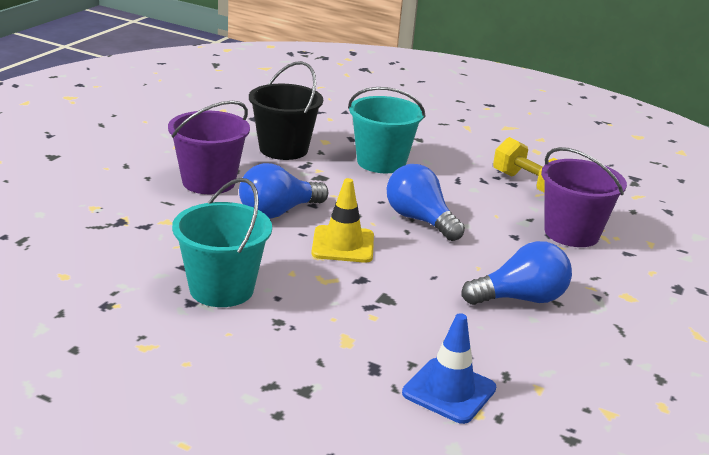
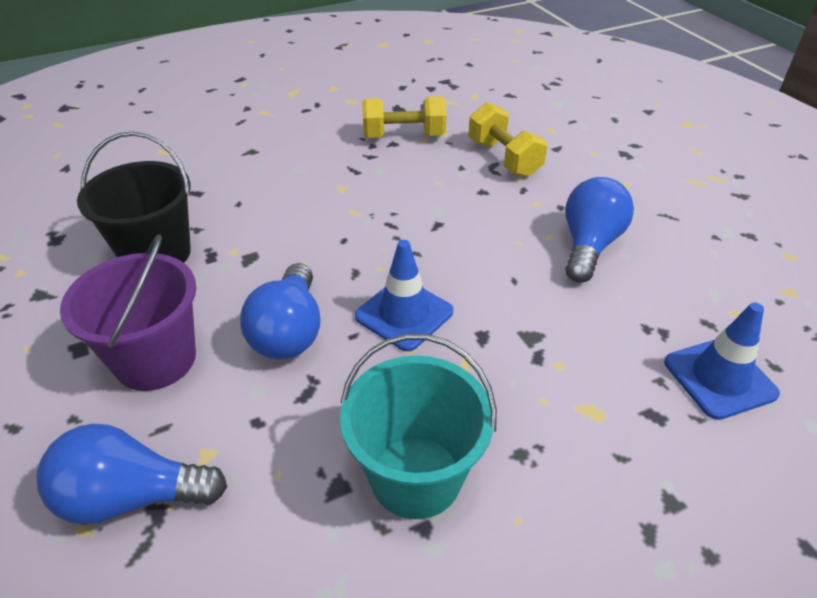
camera: 50 degrees left, 15 degrees up
yellow traffic cone [311,178,374,263] -> blue traffic cone [355,240,453,351]
turquoise bucket [348,87,425,173] -> none
blue light bulb [387,164,465,241] -> blue light bulb moved to [37,424,227,525]
purple bucket [541,147,627,247] -> yellow dumbbell [468,102,547,177]

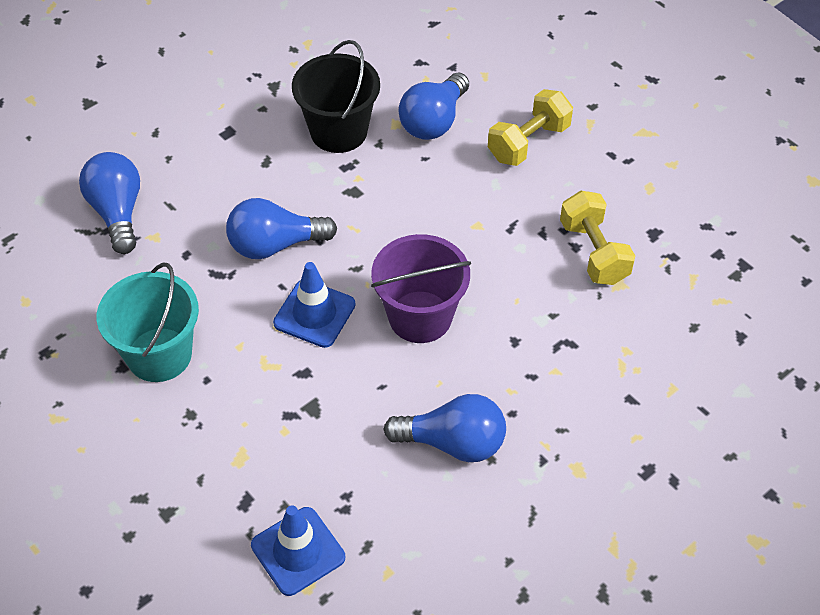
camera: 75 degrees right, 10 degrees up
purple bucket [60,234,196,391] -> purple bucket moved to [371,234,471,343]
yellow dumbbell [468,102,547,177] -> yellow dumbbell moved to [488,89,573,166]
none -> blue light bulb [399,72,469,140]

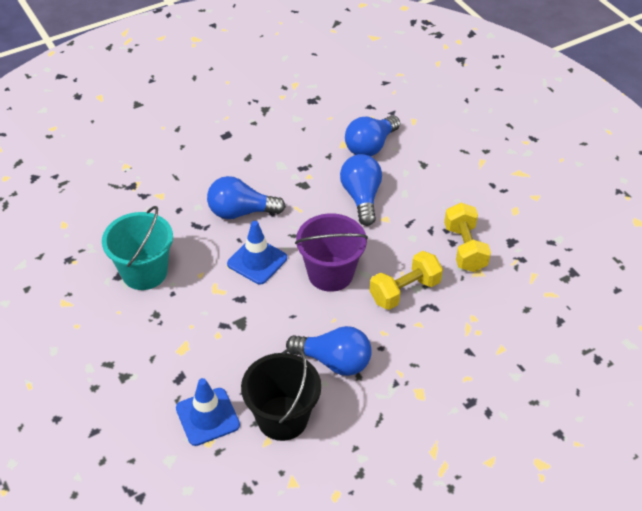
camera: 10 degrees right, 5 degrees down
blue light bulb [79,152,140,254] -> blue light bulb moved to [340,154,382,226]
black bucket [292,40,380,153] -> black bucket moved to [241,347,321,441]
yellow dumbbell [488,89,573,166] -> yellow dumbbell moved to [370,251,443,310]

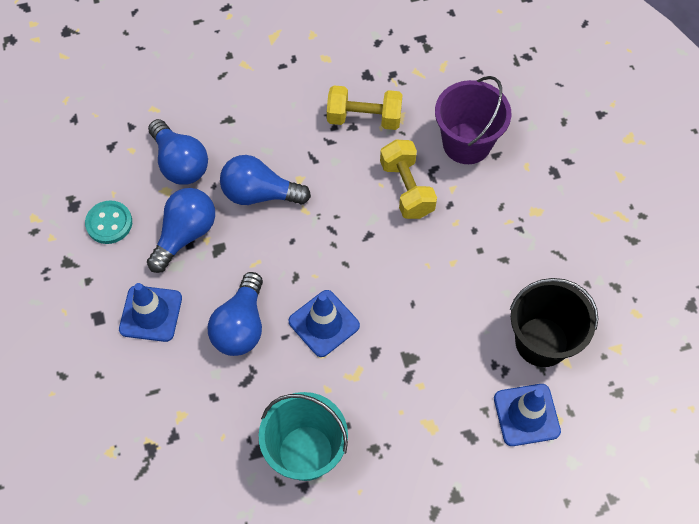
camera: 75 degrees left, 15 degrees up
blue light bulb [286,326,372,376] -> blue light bulb moved to [147,188,215,273]
purple bucket [295,213,368,292] -> purple bucket moved to [435,76,511,164]
none -> turquoise button [85,200,132,244]
none -> blue traffic cone [119,283,182,342]

